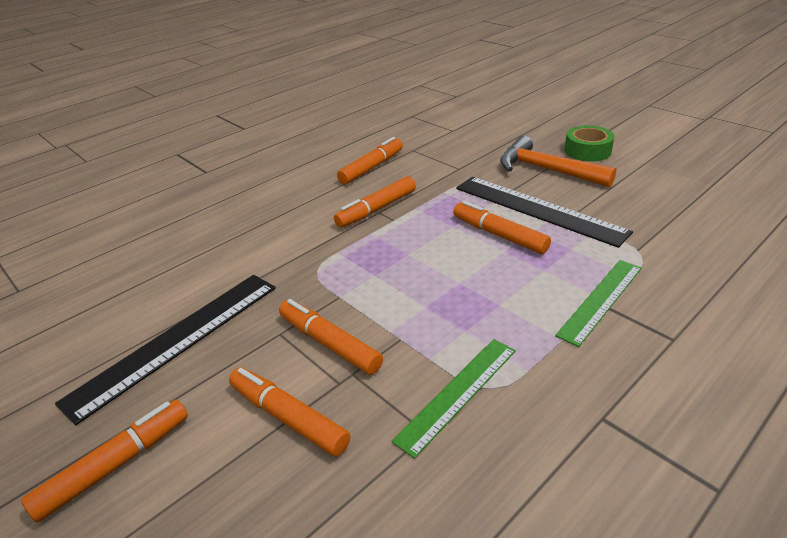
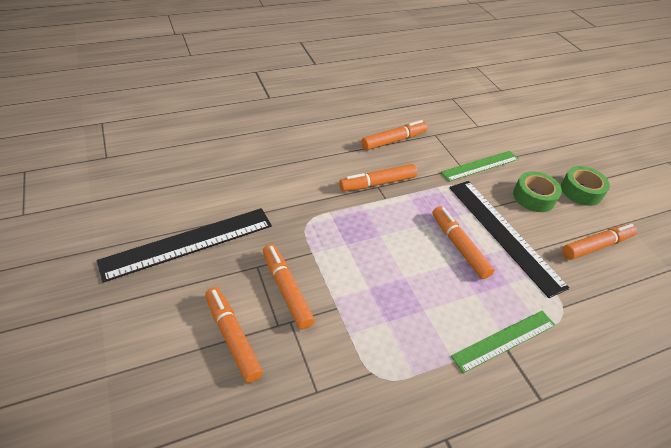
camera: 15 degrees right, 10 degrees up
orange marker [21,399,188,522] -> orange marker moved to [562,224,637,260]
green ruler [391,339,516,459] -> green ruler moved to [441,151,519,182]
orange hammer [500,136,616,187] -> green tape [513,171,562,212]

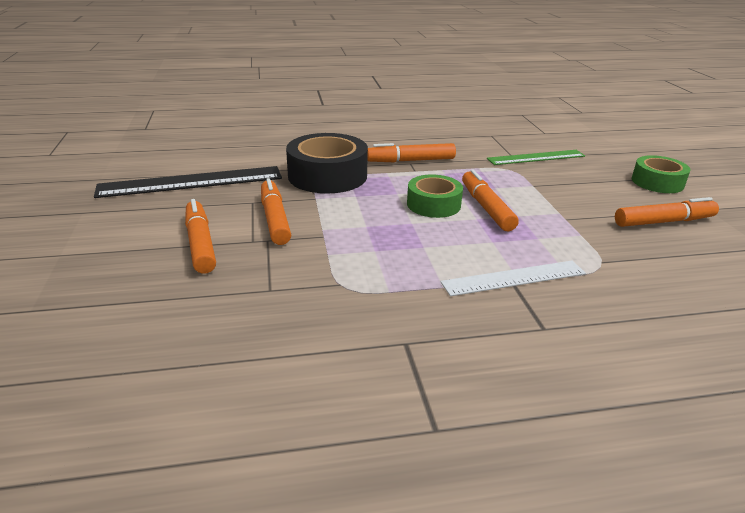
camera: 15 degrees right, 15 degrees down
orange marker [361,120,428,150] -> none
black ruler [449,181,570,298] -> none
green ruler [451,311,556,373] -> white ruler [440,261,586,296]
green tape [513,171,562,212] -> green tape moved to [407,174,463,218]
none -> black tape [286,133,368,193]

